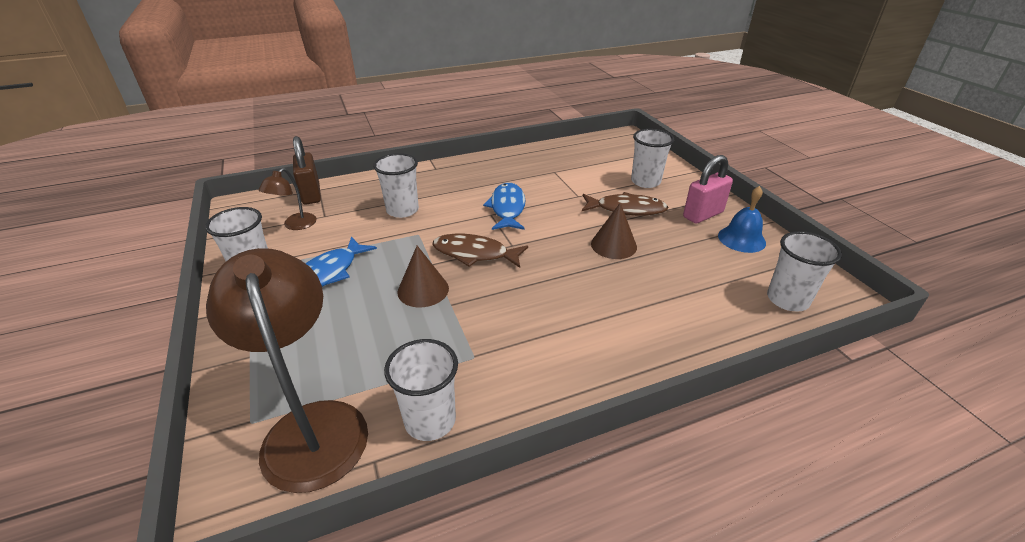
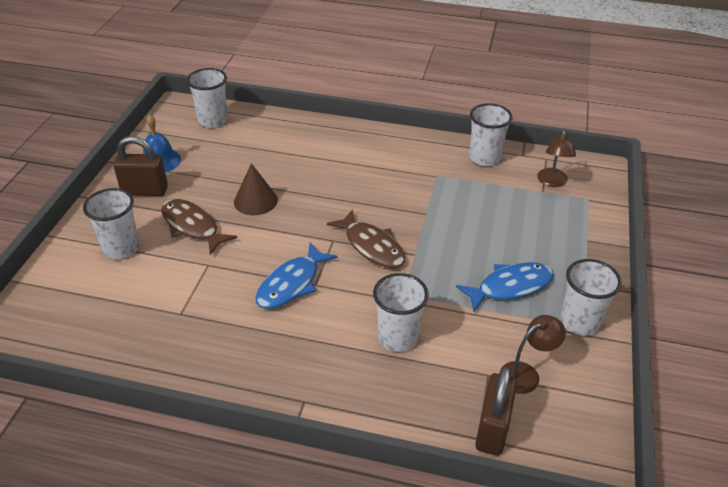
camera: 145 degrees left, 5 degrees up
brown lamp [206,248,368,493] -> brown lamp [537,130,576,187], size x0.48
brown cone [397,246,449,307] -> none
pink padlock [683,155,733,224] -> brown padlock [113,136,168,196]

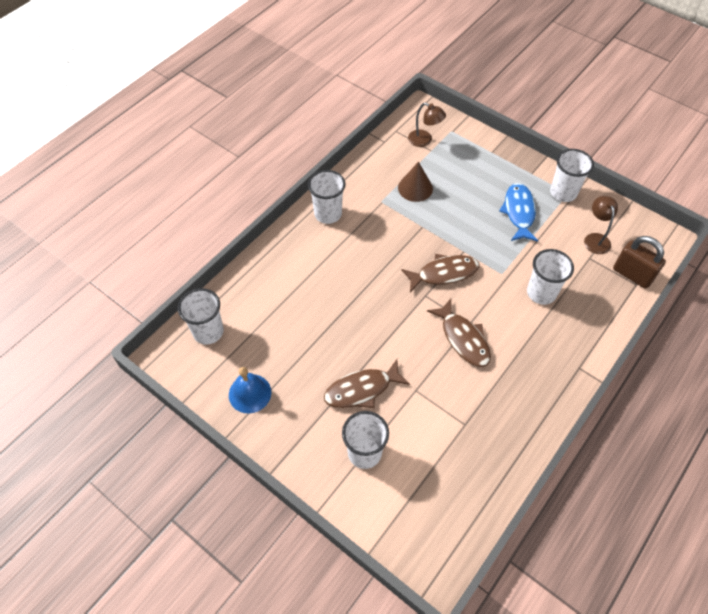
camera: 65 degrees left, 15 degrees up
brown padlock [113,136,168,196] -> none
brown cone [234,163,278,215] -> brown cone moved to [398,162,433,202]
blue fish [256,243,337,309] -> brown fish [427,299,491,367]
white cup [469,103,512,166] -> white cup moved to [308,170,346,224]

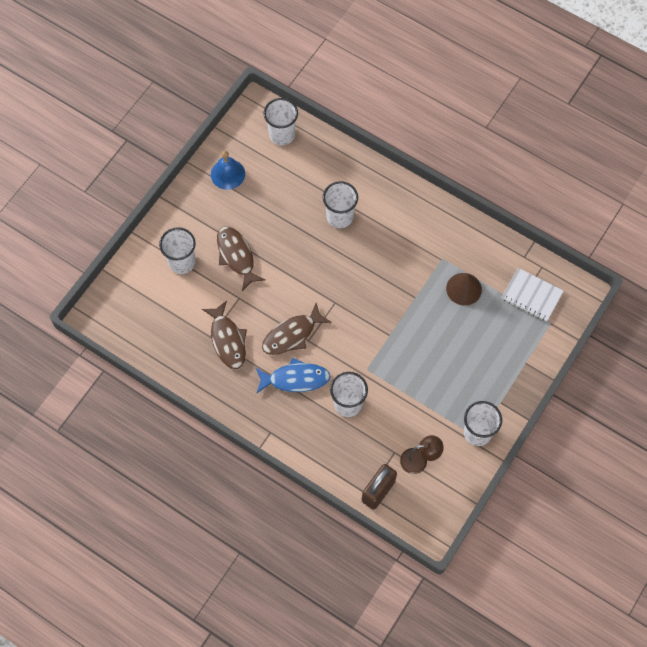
camera: 85 degrees right, 10 degrees up
white cup [308,170,346,224] -> white cup moved to [323,181,358,228]
brown fish [401,254,480,292] -> brown fish moved to [202,301,247,369]
brown lamp [408,103,446,147] -> white notebook [501,268,564,322]
blue fish [499,183,538,242] -> blue fish moved to [255,358,330,393]

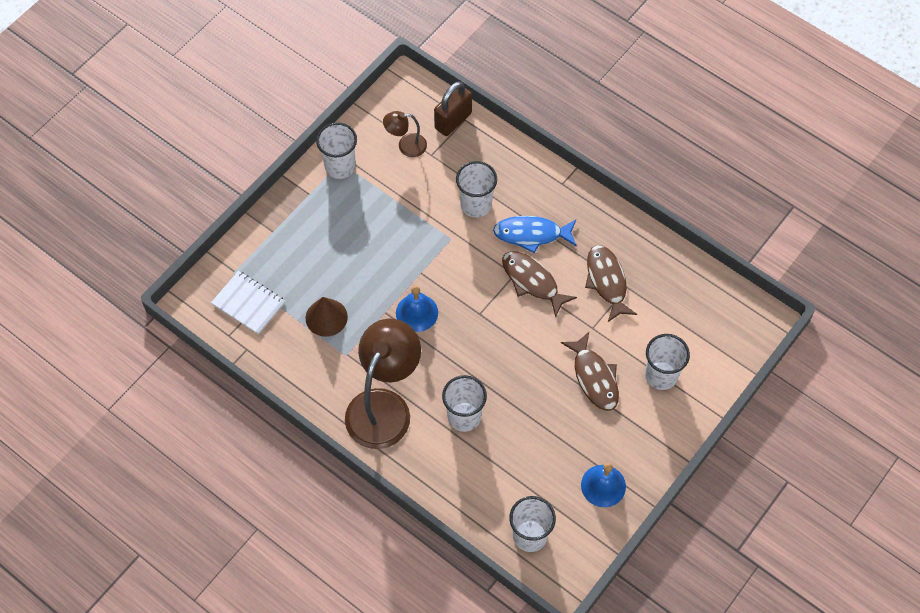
camera: 175 degrees left, 5 degrees down
brown fish [262,303,331,355] -> brown fish turned 105 degrees counterclockwise [502,251,577,317]
none -> brown lamp [345,319,421,449]
none -> blue bell [396,286,438,332]

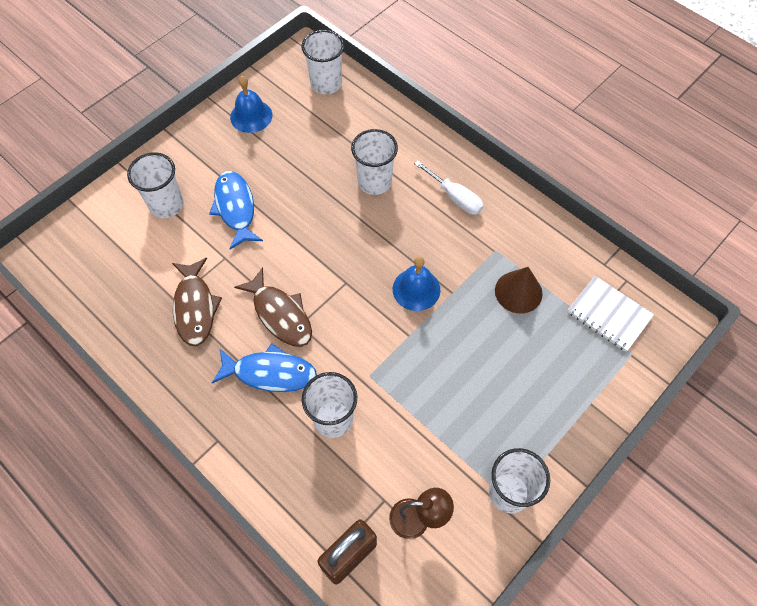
camera: 175 degrees left, 0 degrees up
brown lamp [345,319,421,449] -> white screwdriver [414,160,484,215]
brown fish [561,332,619,411] -> blue fish [209,171,263,250]

